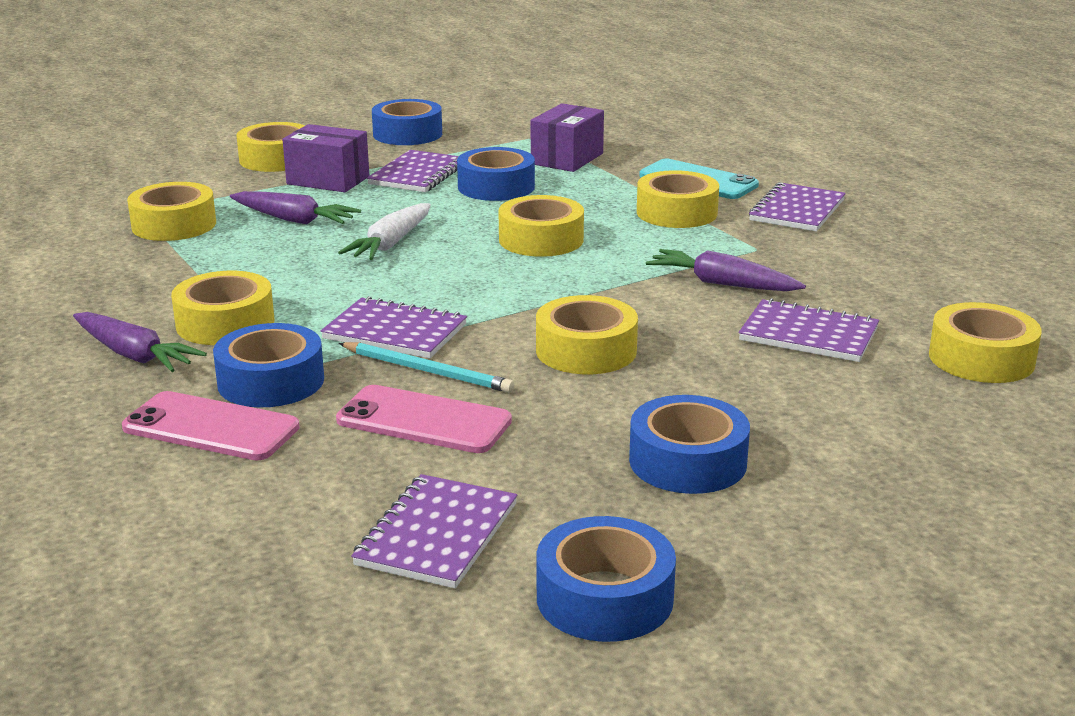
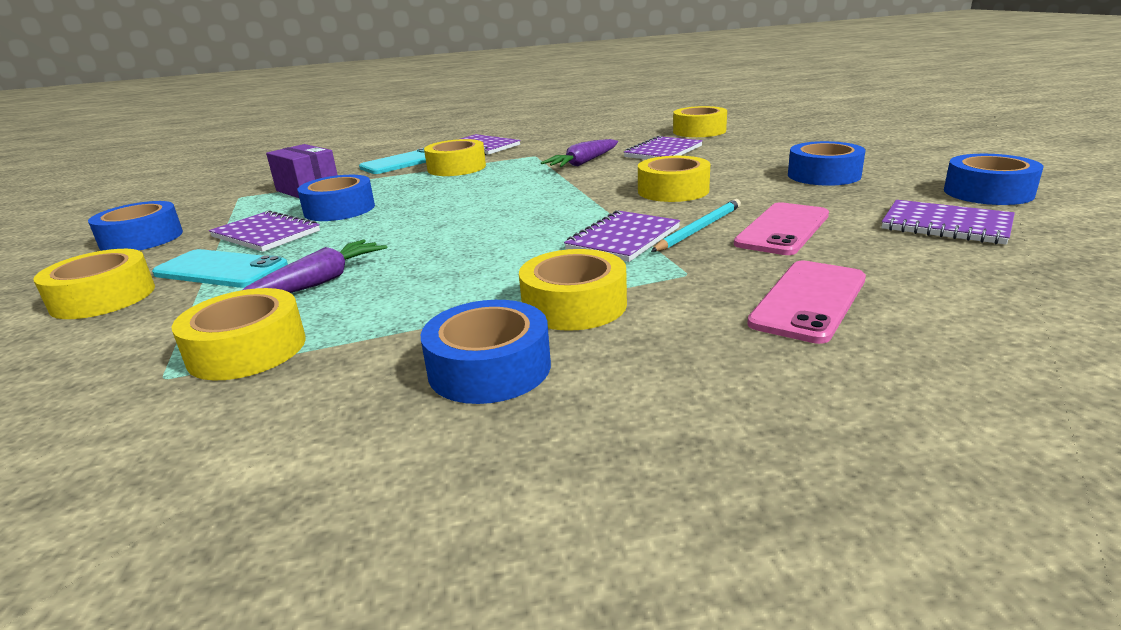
camera: 75 degrees left, 0 degrees up
purple carrot [73,312,207,372] -> none
blue tape [213,323,324,407] -> blue tape moved to [421,300,551,404]
purple box [282,124,369,192] -> turquoise phone [152,249,288,288]
white carrot [338,203,431,260] -> none
yellow tape [498,195,584,257] -> none

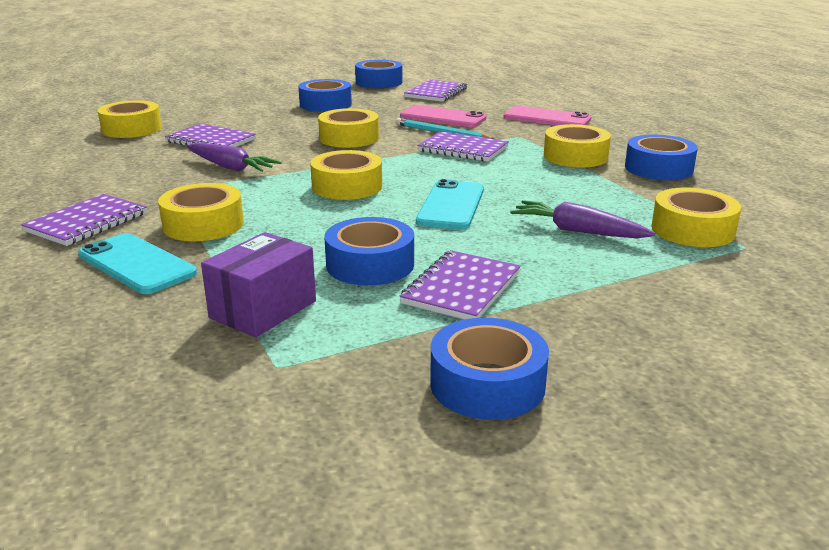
camera: 100 degrees left, 0 degrees up
yellow tape [34,249,155,319] -> yellow tape moved to [310,150,382,200]
turquoise phone [152,249,288,288] -> turquoise phone moved to [416,179,484,230]

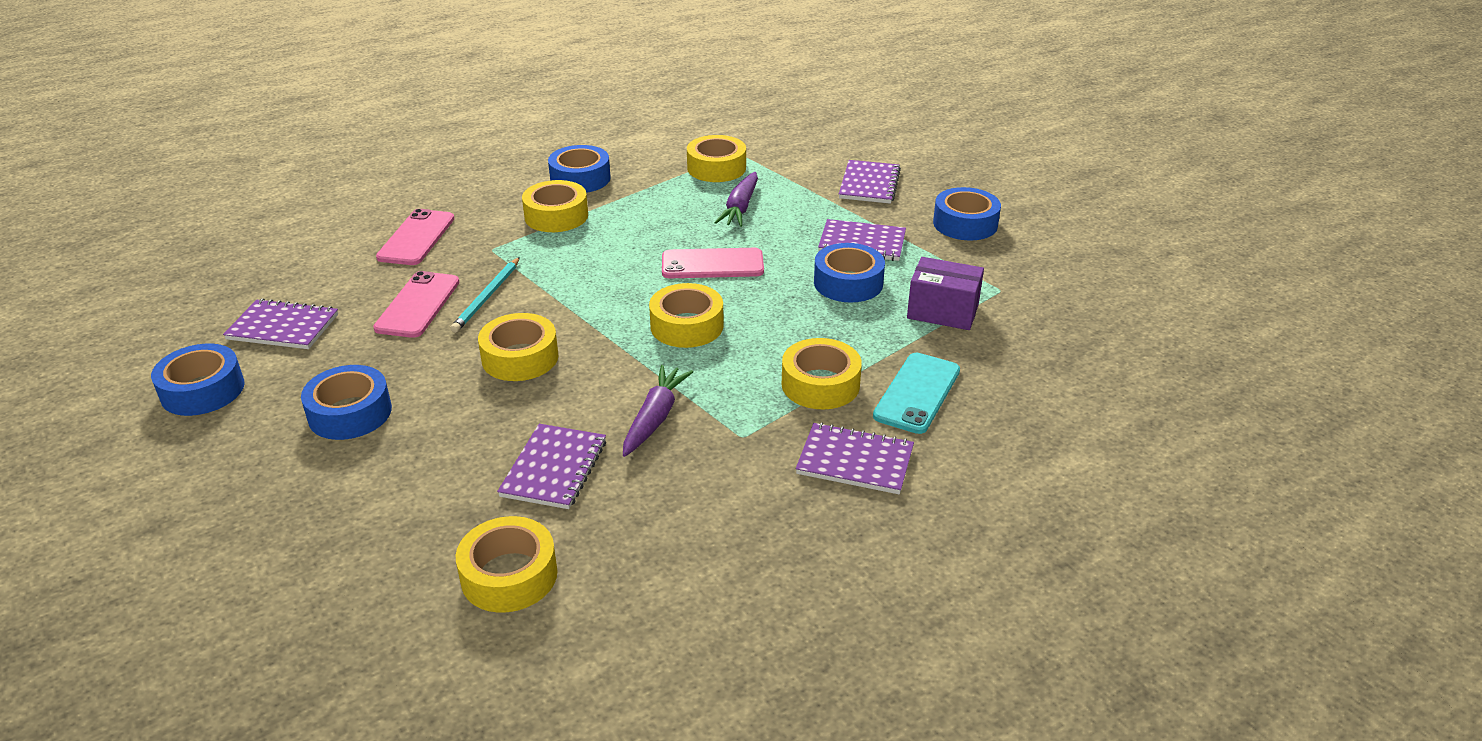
camera: 105 degrees left, 10 degrees up
turquoise phone [416,179,484,230] -> pink phone [662,248,764,278]
purple notebook [418,131,509,162] -> purple notebook moved to [839,160,901,204]

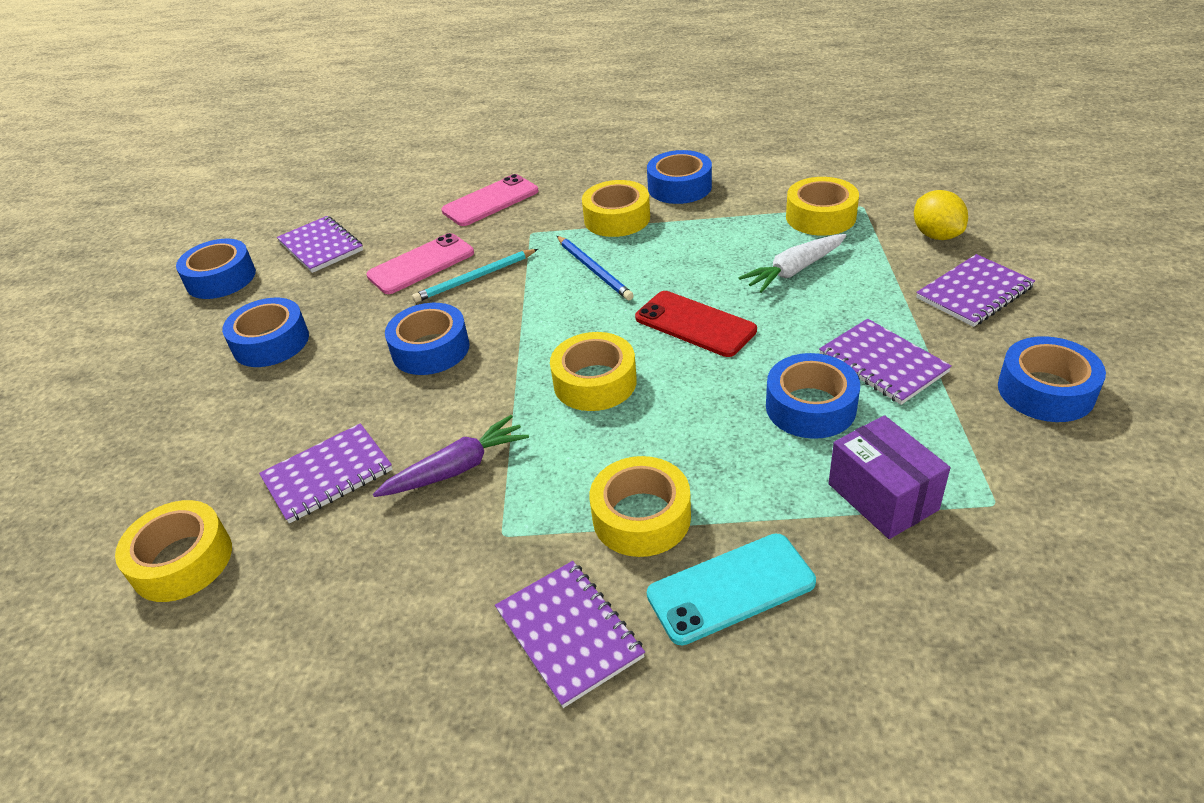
camera: 45 degrees right, 5 degrees up
yellow tape [478,313,558,381] -> blue tape [385,303,470,375]
pink phone [662,248,764,278] -> red phone [635,291,757,357]
purple carrot [714,172,758,227] -> white carrot [739,234,846,293]
none -> blue pencil [557,236,634,300]
none -> yellow lemon [914,190,968,240]

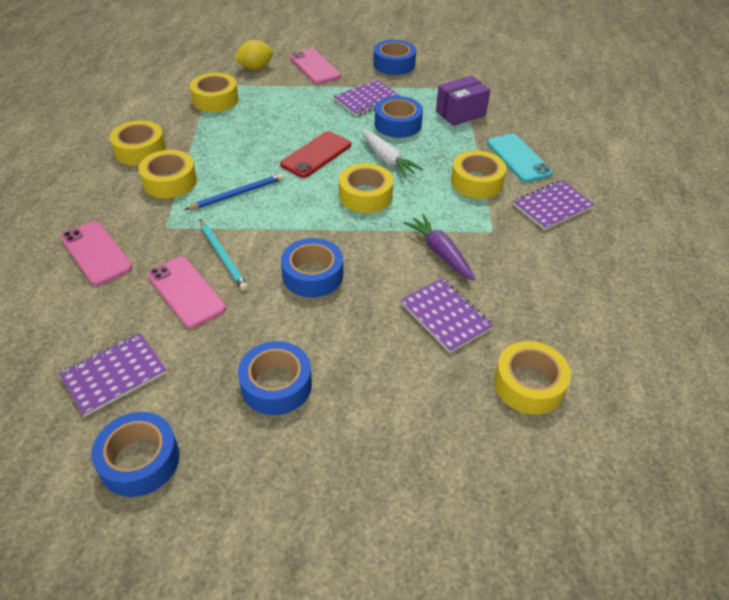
camera: 95 degrees left, 5 degrees up
blue tape [647,150,712,204] -> yellow tape [110,120,166,165]
white carrot [739,234,846,293] -> white carrot moved to [361,129,423,178]
purple notebook [916,254,1035,327] -> pink phone [290,49,341,84]

